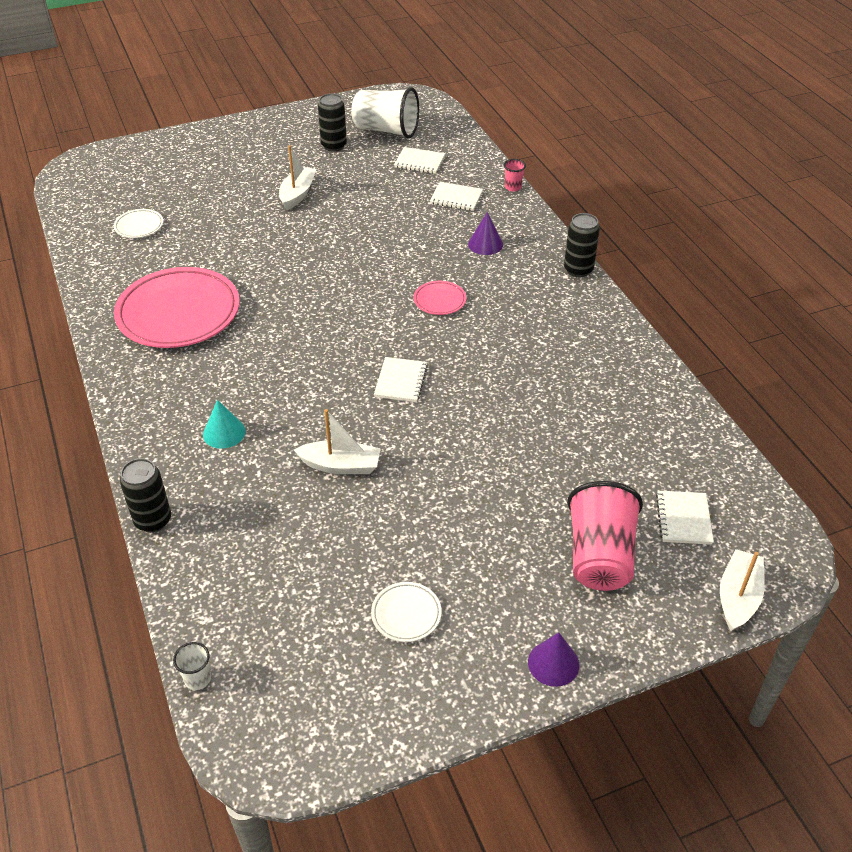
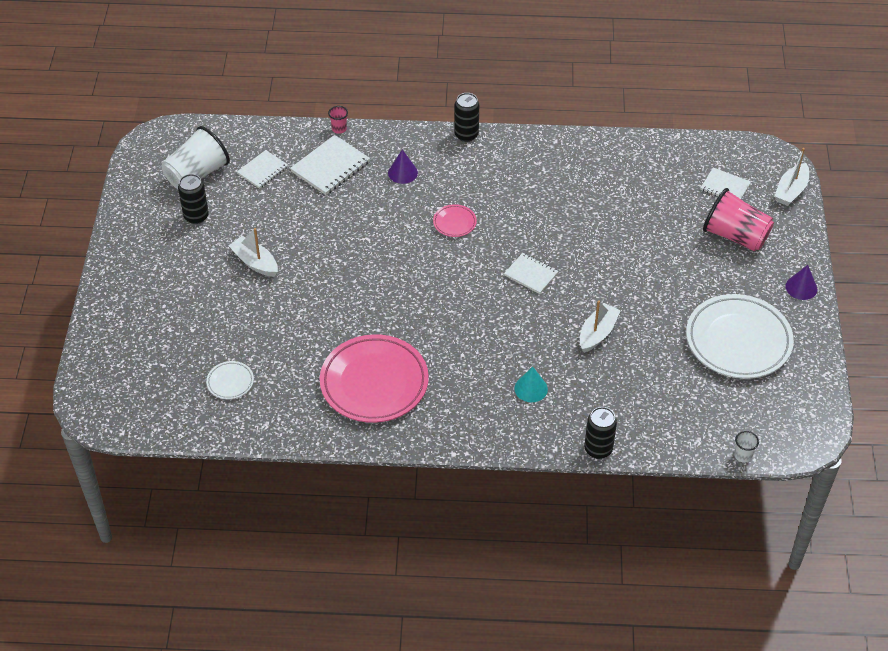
camera: 65 degrees left, 5 degrees up
white plate [371,582,442,642] -> white plate [686,294,794,379], size x2.29
white notebook [430,182,483,211] -> white notebook [290,135,370,195], size x1.56
white boat [720,549,765,631] -> white boat turned 105 degrees counterclockwise [775,148,809,206]

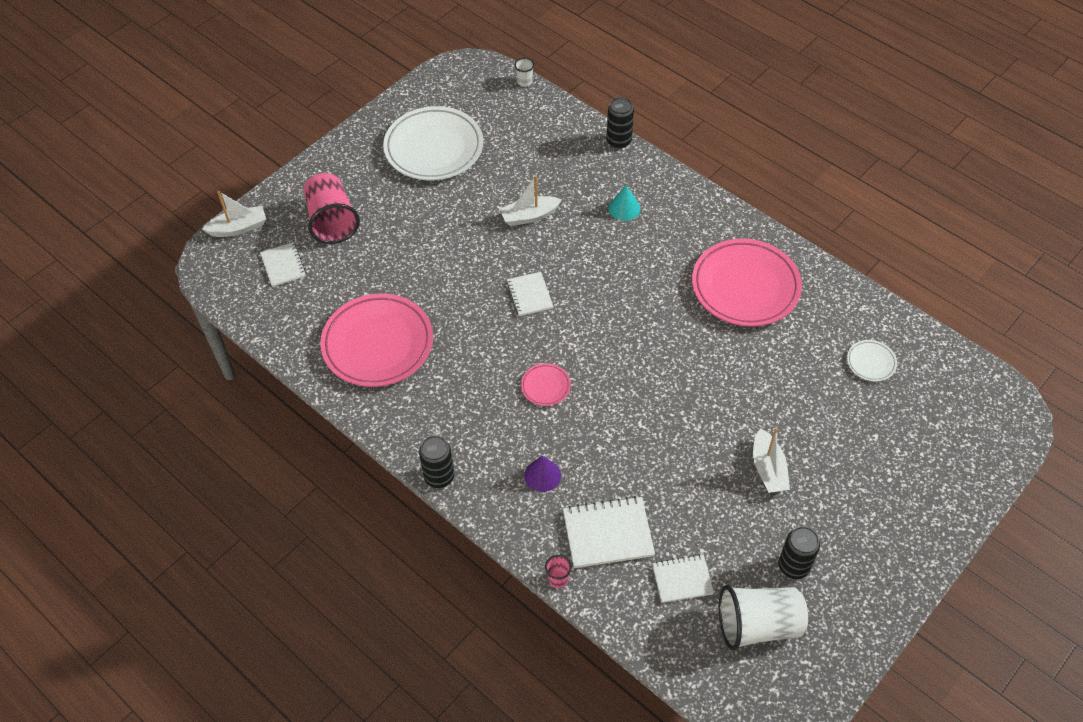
camera: 140 degrees left, 5 degrees up
purple cone [785,265,817,300] -> none
none -> pink plate [320,294,433,387]

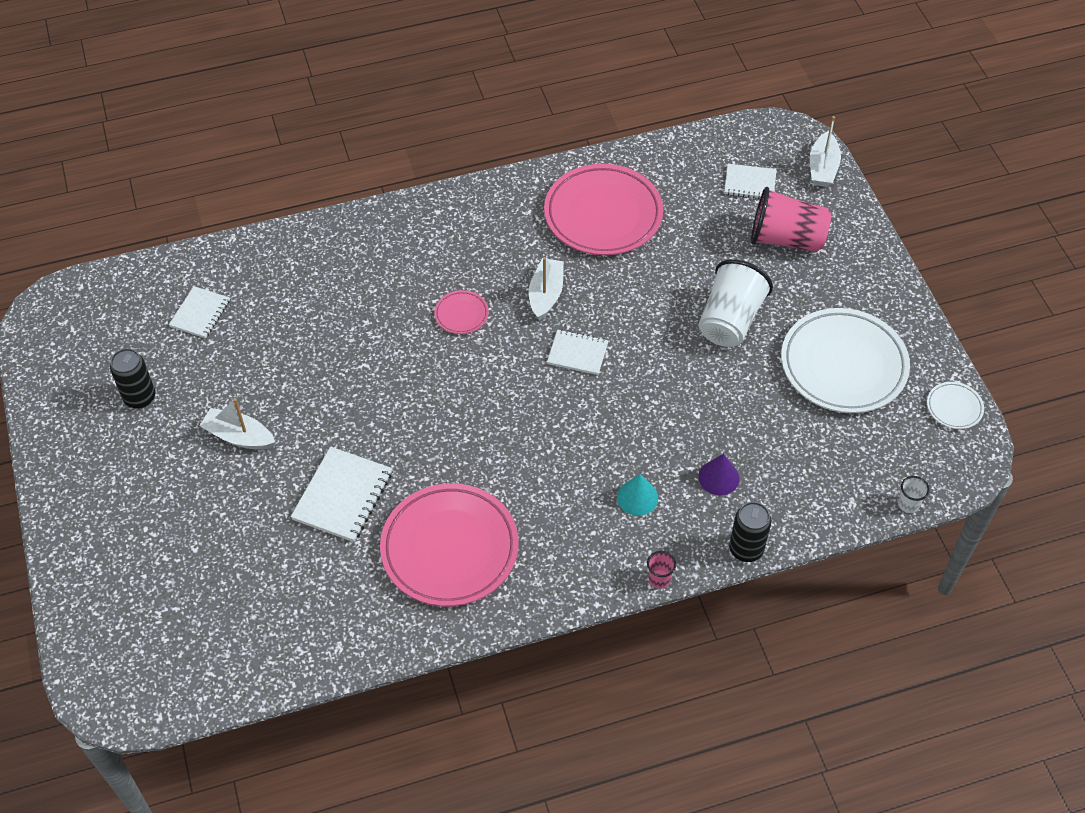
camera: 120 degrees right, 0 degrees up
black can [419,435,454,488] -> none
white boat [500,175,562,226] -> white boat moved to [529,257,564,320]
purple cone [524,456,561,492] -> purple cone moved to [698,454,739,495]
pink cup [545,555,572,588] -> pink cup moved to [647,551,676,589]
white notebook [563,496,655,568] -> white notebook moved to [291,446,392,542]
white cup [719,585,808,651] -> white cup moved to [699,259,773,347]
white plate [847,340,897,382] -> white plate moved to [927,382,984,429]

